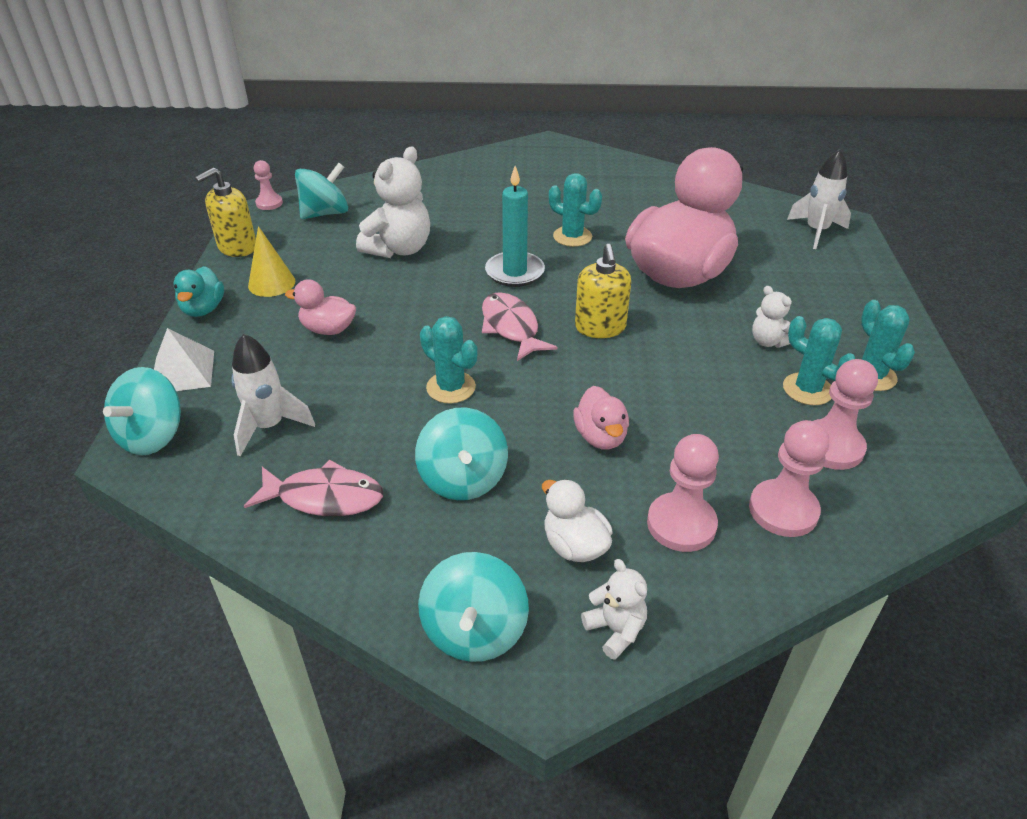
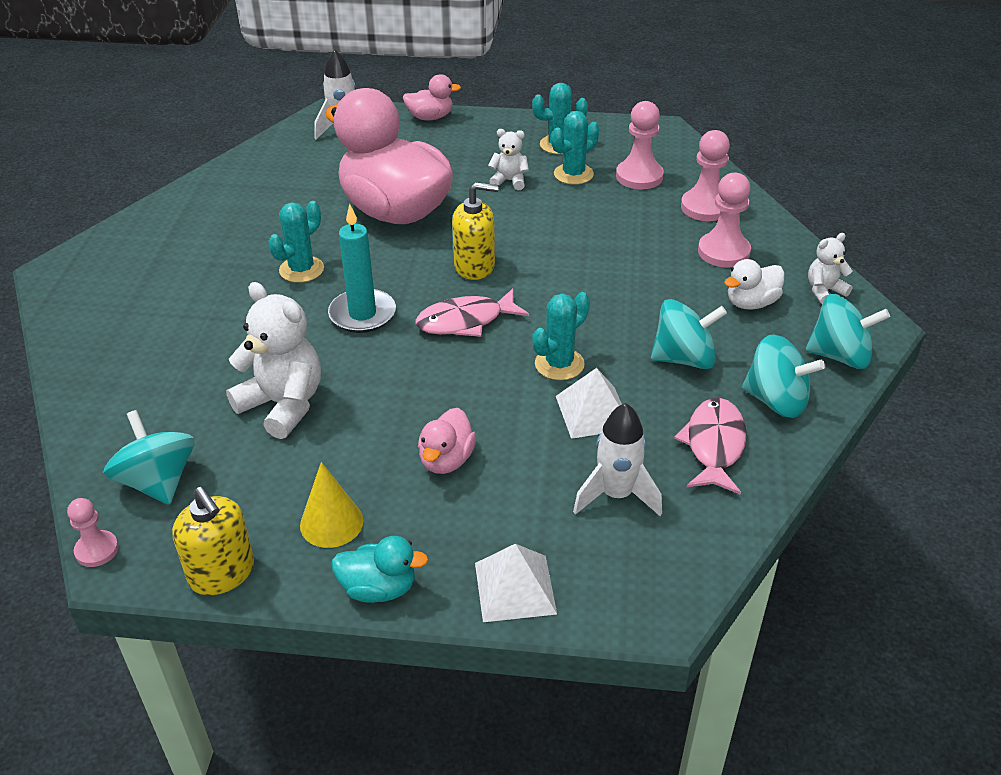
camera: 85 degrees left, 0 degrees up
turquoise spinning top [103,367,181,455] -> turquoise spinning top moved to [742,334,825,418]
pink duck [573,386,629,450] -> pink duck moved to [402,74,461,120]
white teddy bear [752,286,792,348] -> white teddy bear turned 135 degrees counterclockwise [488,129,529,190]
none -> white pyramid [556,368,622,439]

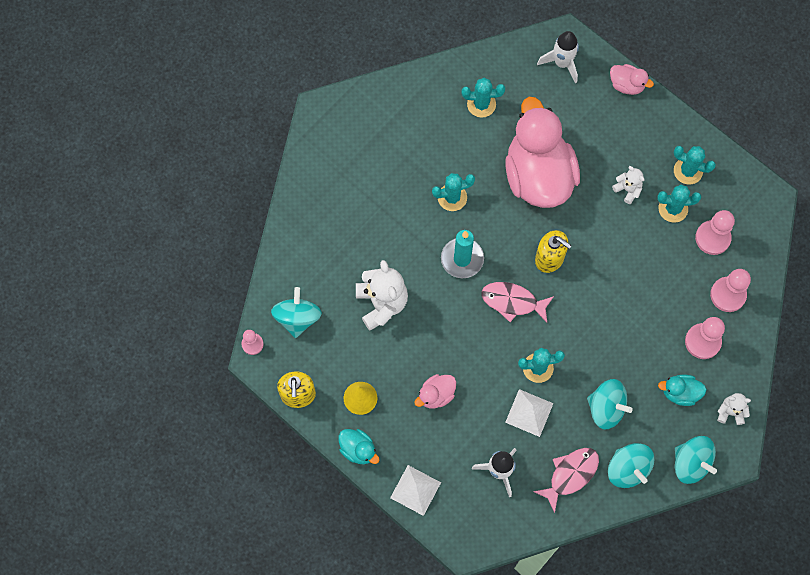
camera: 35 degrees right, 30 degrees up
white duck [724,259,785,310] -> turquoise duck [658,375,707,406]
none -> turquoise cactus [462,78,505,118]

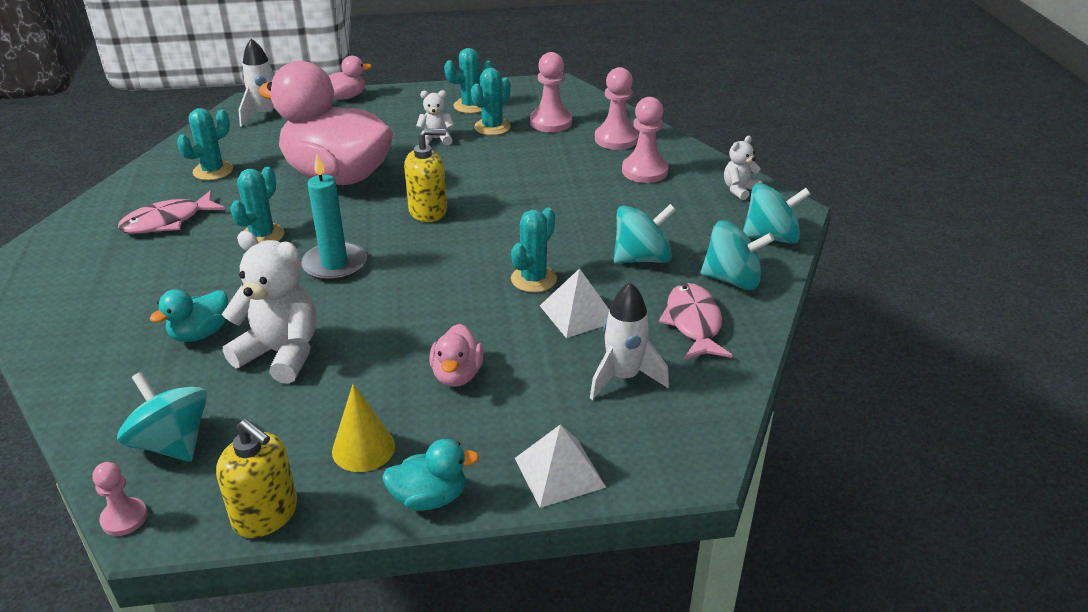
camera: 50 degrees left, 35 degrees down
pink fish [481,282,554,323] -> pink fish moved to [118,190,225,234]
turquoise duck [658,375,707,406] -> turquoise duck moved to [150,289,228,342]

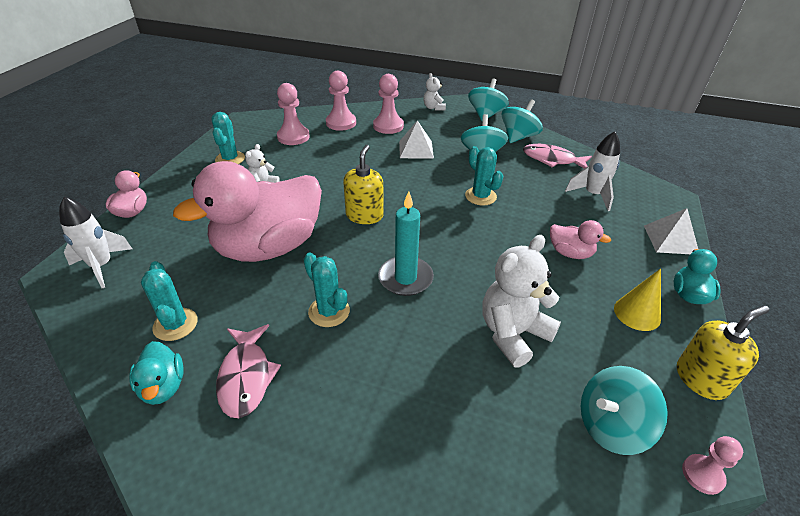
camera: 65 degrees left, 5 degrees up
turquoise duck [150,289,228,342] -> turquoise duck moved to [129,341,184,405]
turquoise cactus [471,68,511,135] -> none
white pyramid [540,268,609,338] -> white pyramid moved to [399,120,434,159]

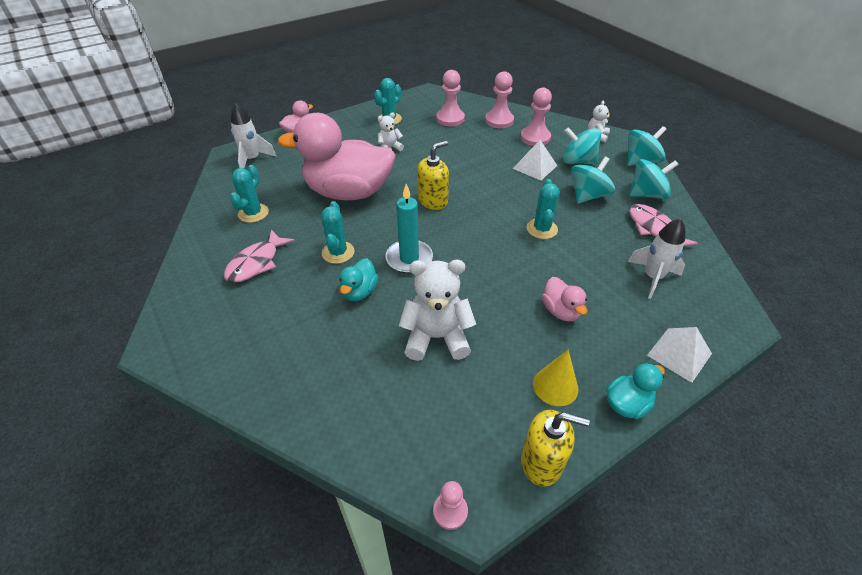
camera: 40 degrees right, 5 degrees up
turquoise duck [129,341,184,405] -> turquoise duck moved to [339,258,378,301]
turquoise spinning top [581,366,668,455] -> turquoise spinning top moved to [563,127,601,164]

